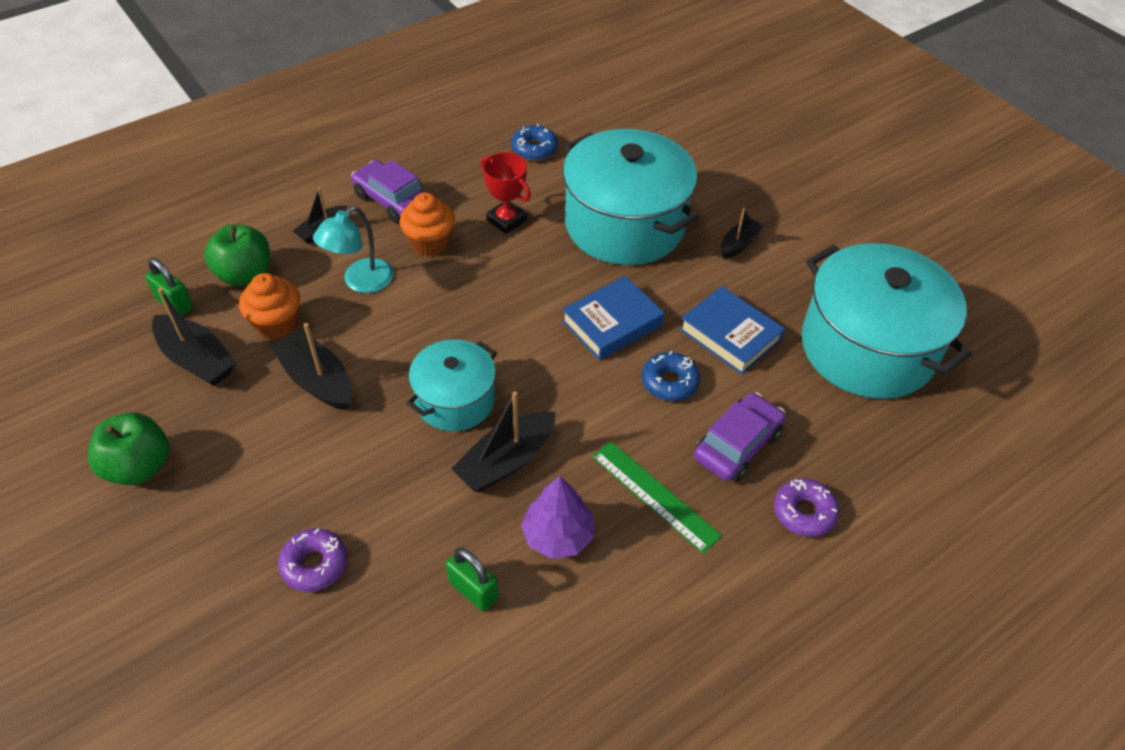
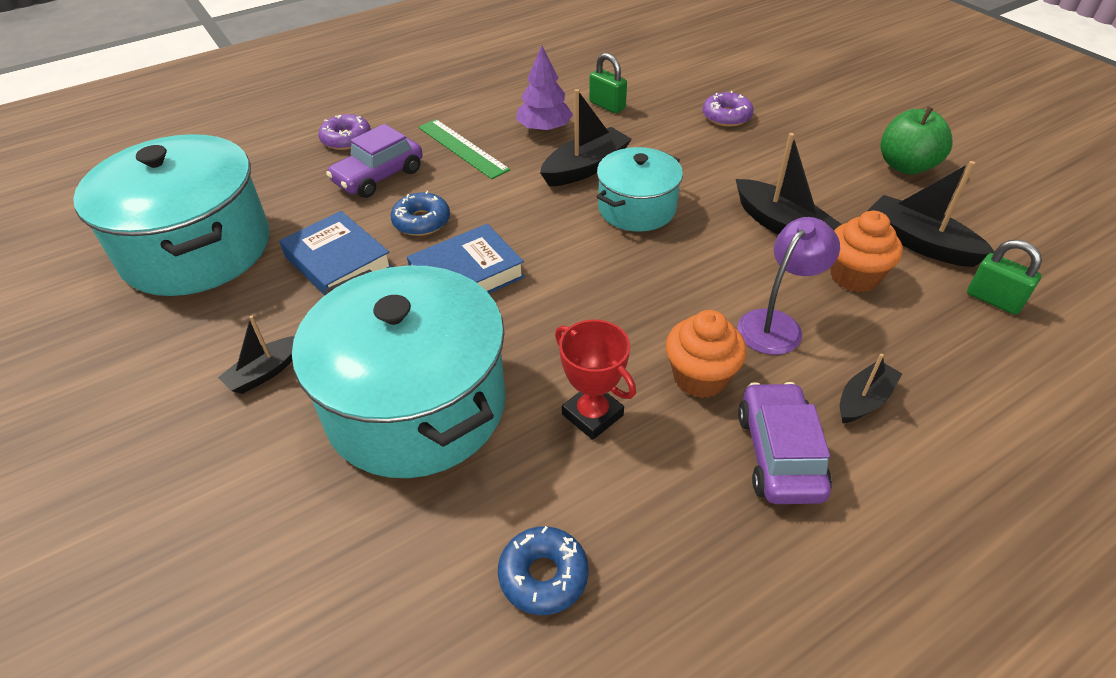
camera: 175 degrees left, 5 degrees down
green apple [204,225,270,286] -> none
turquoise lamp [313,206,394,293] -> purple lamp [737,217,840,355]
purple car [351,160,427,223] -> purple car turned 135 degrees counterclockwise [738,382,832,504]

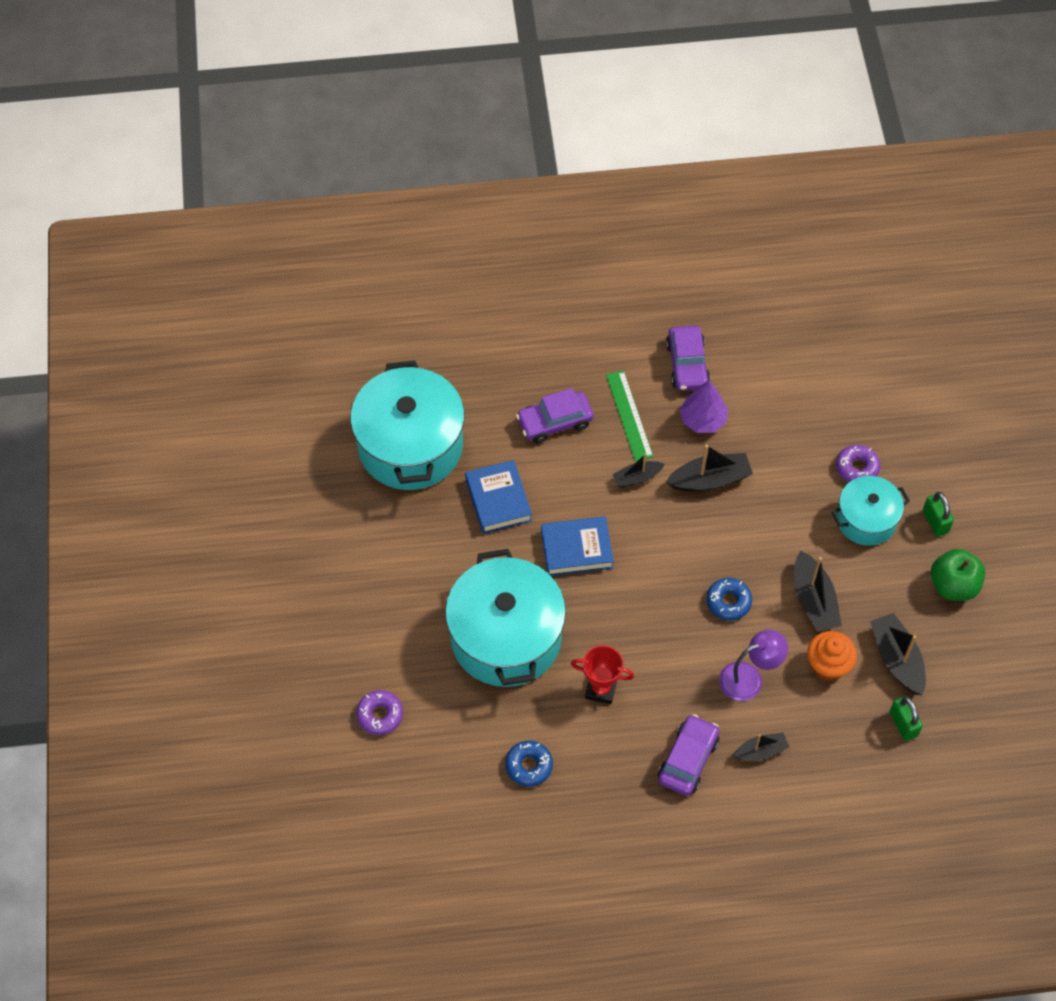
camera: 25 degrees right, 15 degrees up
black boat [218,316,295,394] -> black boat moved to [612,453,665,488]
purple donut [318,114,371,150] -> purple donut moved to [356,690,403,735]
blue donut [391,191,450,236] -> blue donut moved to [706,578,752,620]
red trophy [555,320,636,440] -> red trophy turned 60 degrees counterclockwise [571,645,635,704]
green padlock [589,53,627,113] -> green padlock moved to [923,492,954,537]
turquoise pot [597,147,683,232] -> turquoise pot moved to [831,476,910,546]
orange cupcake [666,310,747,398] -> none
none -> purple car [666,325,710,391]

